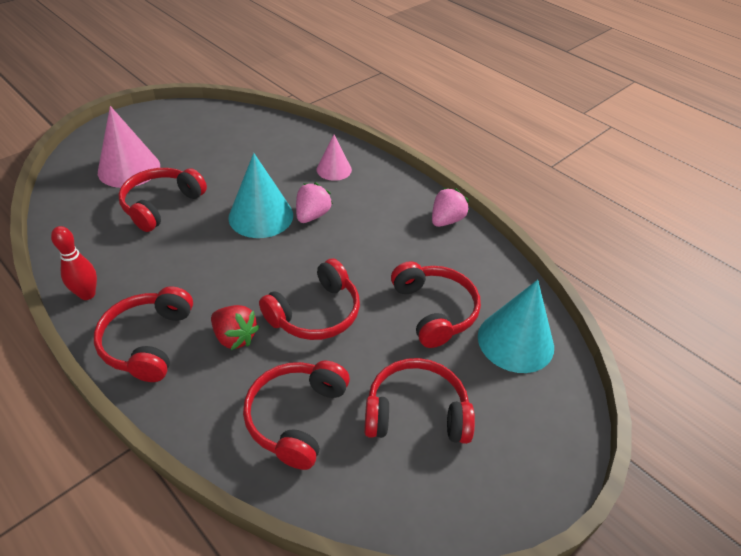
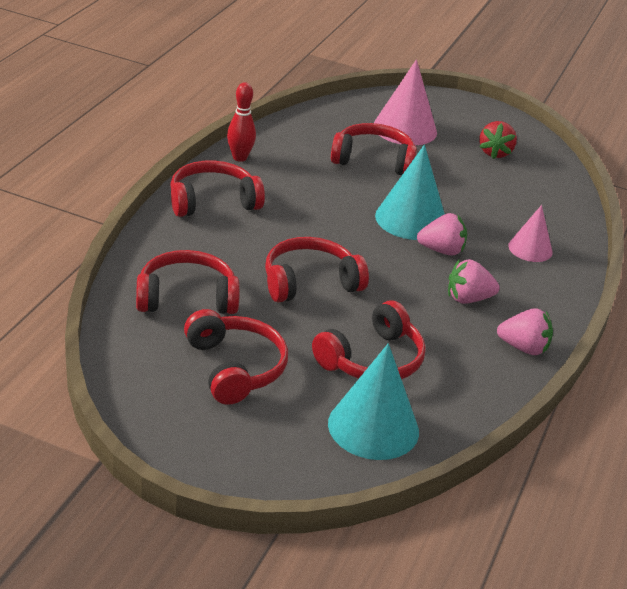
camera: 65 degrees right, 10 degrees down
red strawberry [211,305,260,350] -> red strawberry moved to [479,121,517,159]
red headphones [259,259,360,340] -> red headphones turned 135 degrees clockwise [265,237,369,302]
none -> pink strawberry [448,259,500,304]

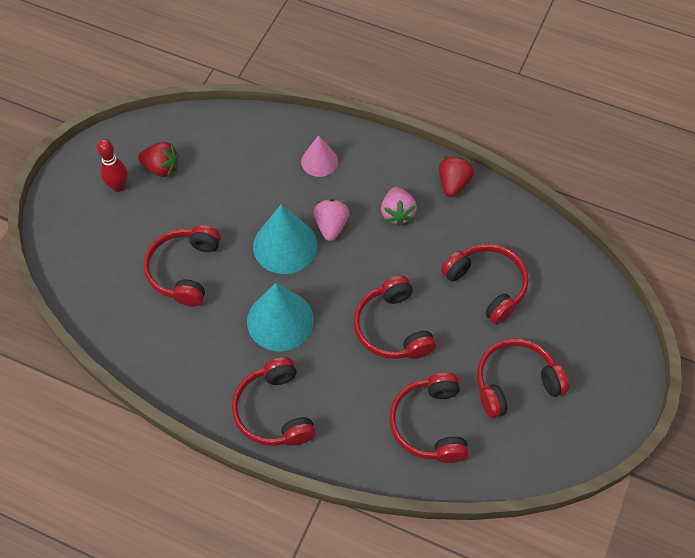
camera: 85 degrees left, 25 degrees up
red bowling pin [227,82,256,162] -> red bowling pin moved to [97,139,128,192]
turquoise cone [328,343,419,460] -> turquoise cone moved to [247,283,314,351]
pink cone [374,59,437,145] -> none
pink strawberry [497,308,553,355] -> red strawberry [439,156,474,197]

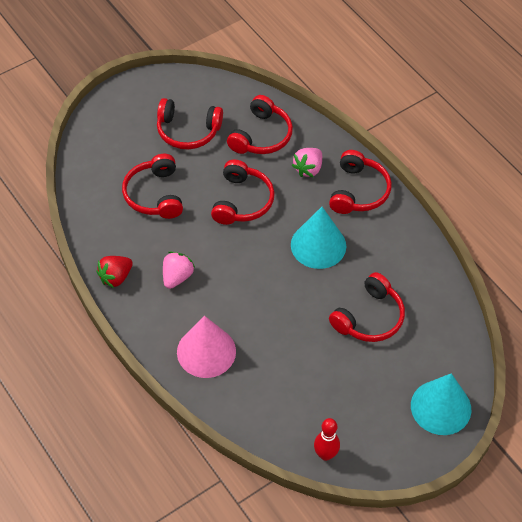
camera: 150 degrees left, 5 degrees down
red bowling pin [97,139,128,192] -> red bowling pin moved to [314,418,340,461]
red strawberry [138,142,179,177] -> none
turquoise cone [253,205,317,274] -> turquoise cone moved to [411,373,471,435]
pink cone [301,135,338,177] -> pink cone [177,316,236,378], size x1.67
pink strawberry [313,199,350,241] -> pink strawberry moved to [291,148,322,177]

